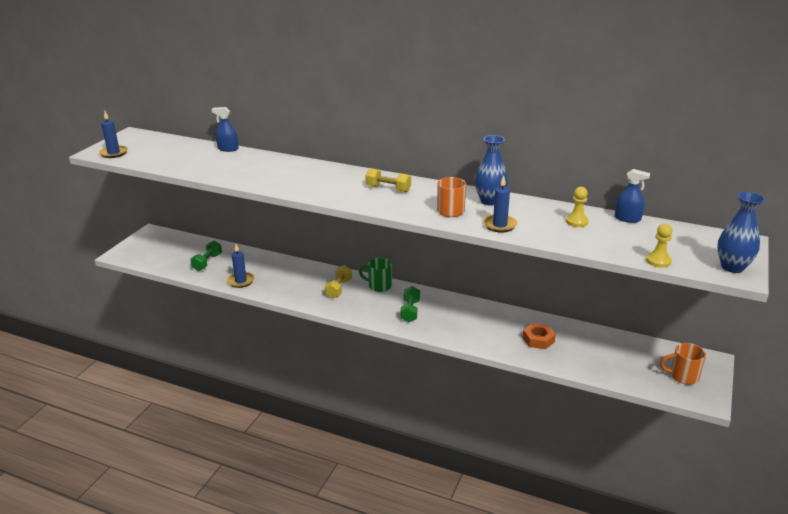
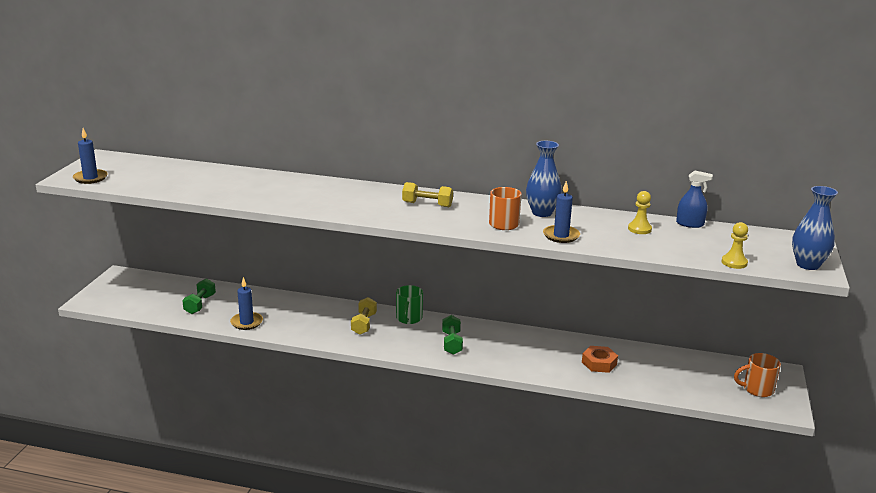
camera: 10 degrees left, 5 degrees down
blue spray bottle [212,107,238,152] -> none
green mug [359,258,392,292] -> green mug turned 90 degrees counterclockwise [396,285,423,324]

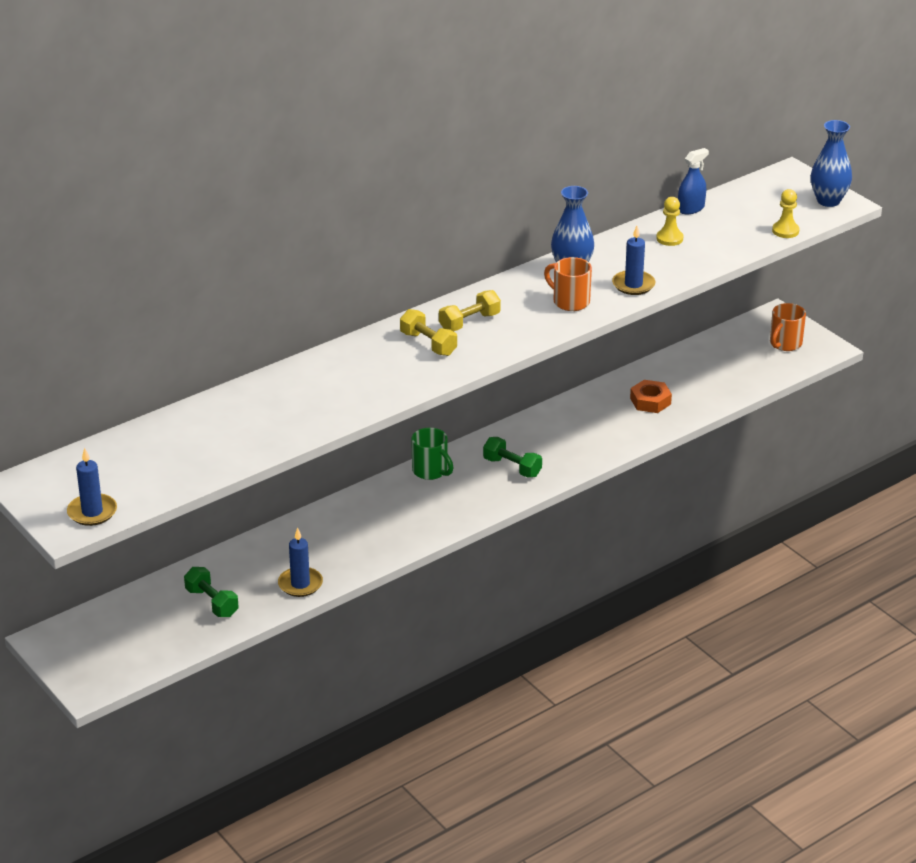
camera: 50 degrees left, 10 degrees up
yellow dumbbell [351,297,377,335] -> yellow dumbbell moved to [400,309,457,356]

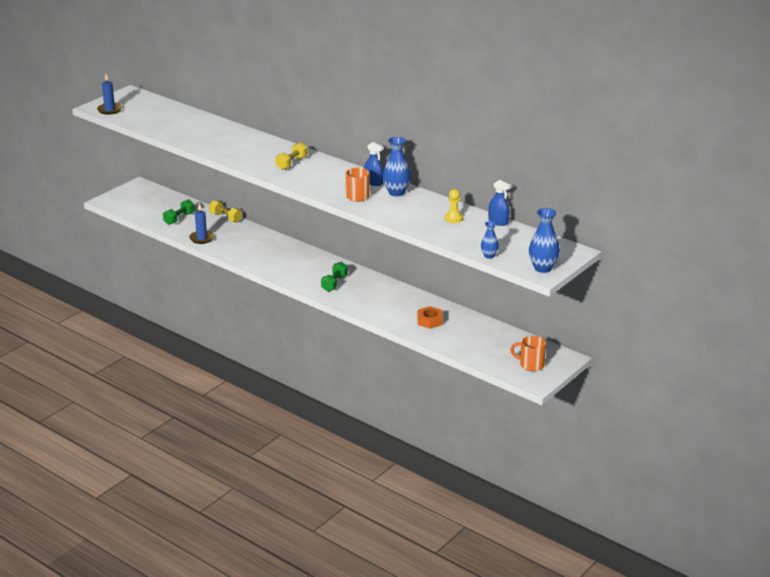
camera: 75 degrees right, 5 degrees down
green mug [411,428,454,480] -> none
yellow dumbbell [439,290,501,331] -> yellow dumbbell moved to [209,200,242,222]
blue candle [612,226,655,295] -> none
yellow pawn [772,189,799,238] -> blue vase [481,221,499,259]
none -> blue spray bottle [364,142,384,186]

